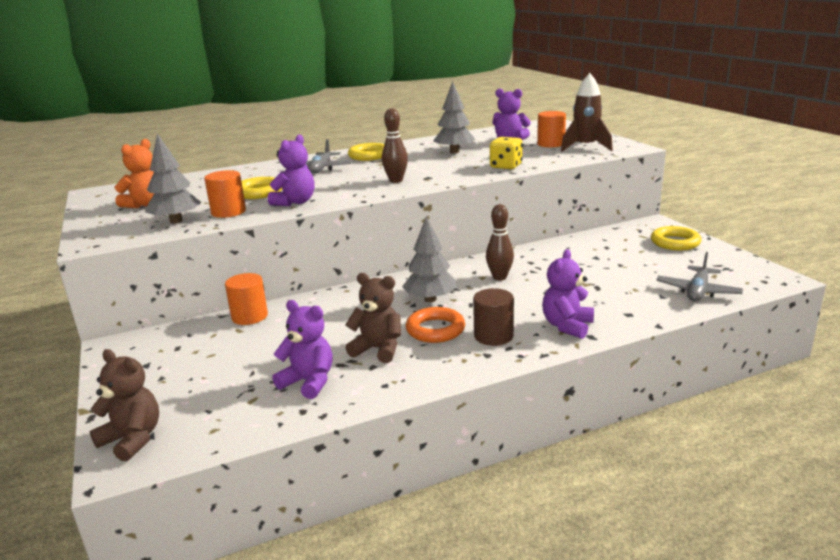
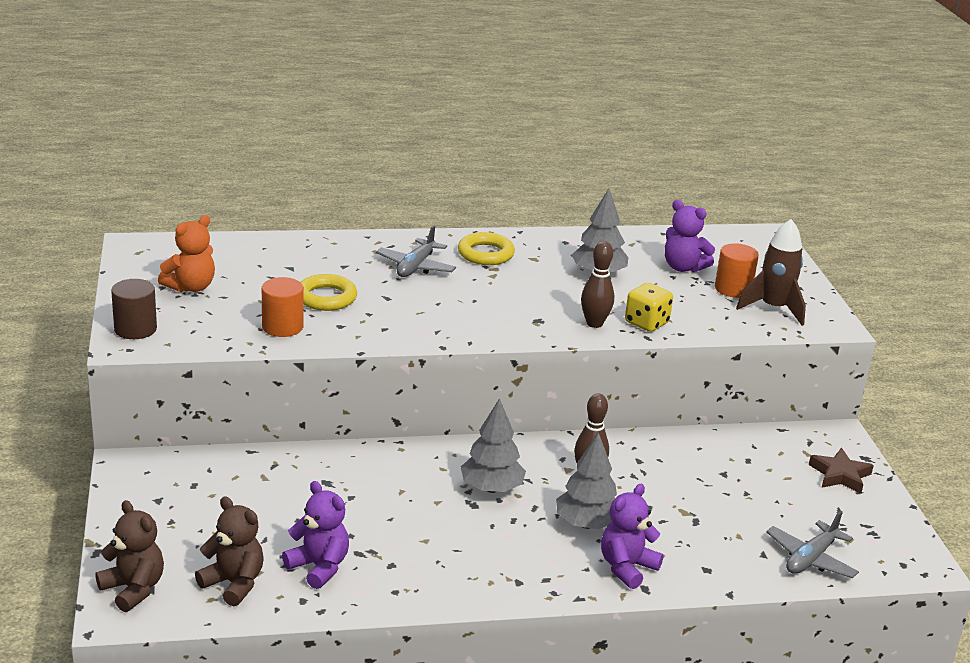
camera: 10 degrees right, 5 degrees up
grey tree [145,133,202,224] -> grey tree moved to [556,433,617,529]
orange cylinder [225,273,268,325] -> none
purple teddy bear [268,135,314,206] -> none
brown teddy bear [345,273,401,363] -> brown teddy bear moved to [195,497,264,606]
brown bowling pin [382,108,408,183] -> brown bowling pin moved to [581,241,614,328]
orange ring [406,307,465,343] -> none
brown cylinder [473,288,514,346] -> brown cylinder moved to [111,279,157,339]
yellow ring [651,226,701,251] -> brown star [809,448,874,494]

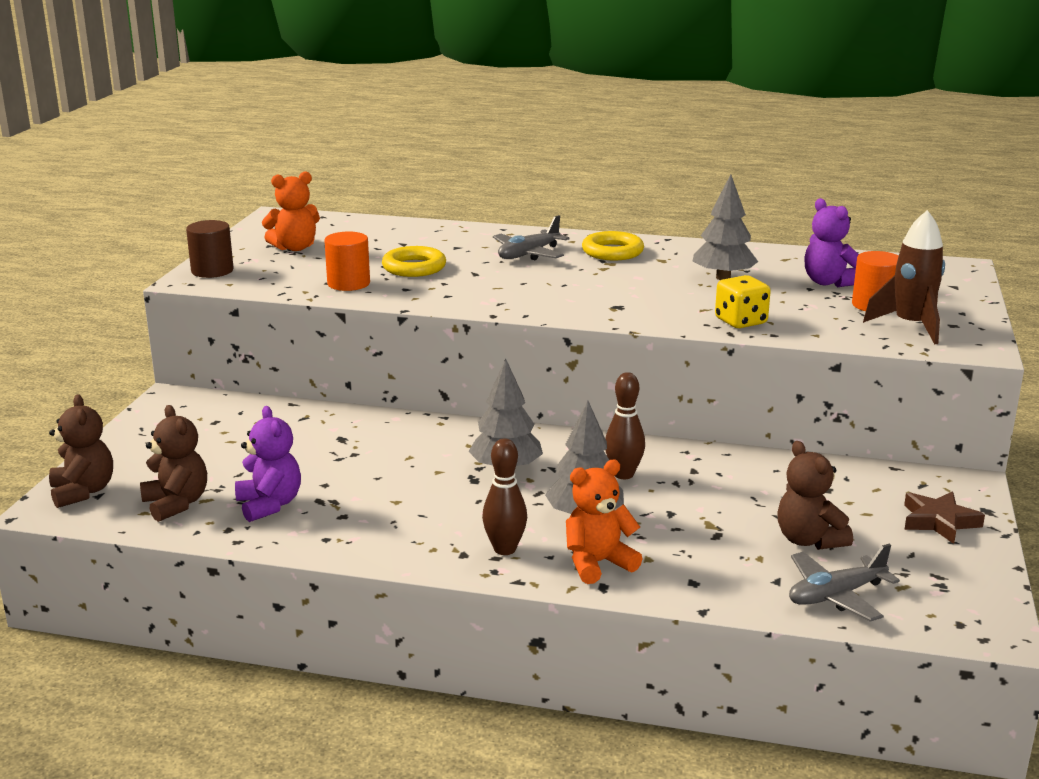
camera: 25 degrees right, 5 degrees down
brown bowling pin [581,241,614,328] -> brown bowling pin moved to [482,438,527,555]
purple teddy bear [601,484,664,589] -> orange teddy bear [566,459,643,584]
none -> brown teddy bear [777,441,853,550]

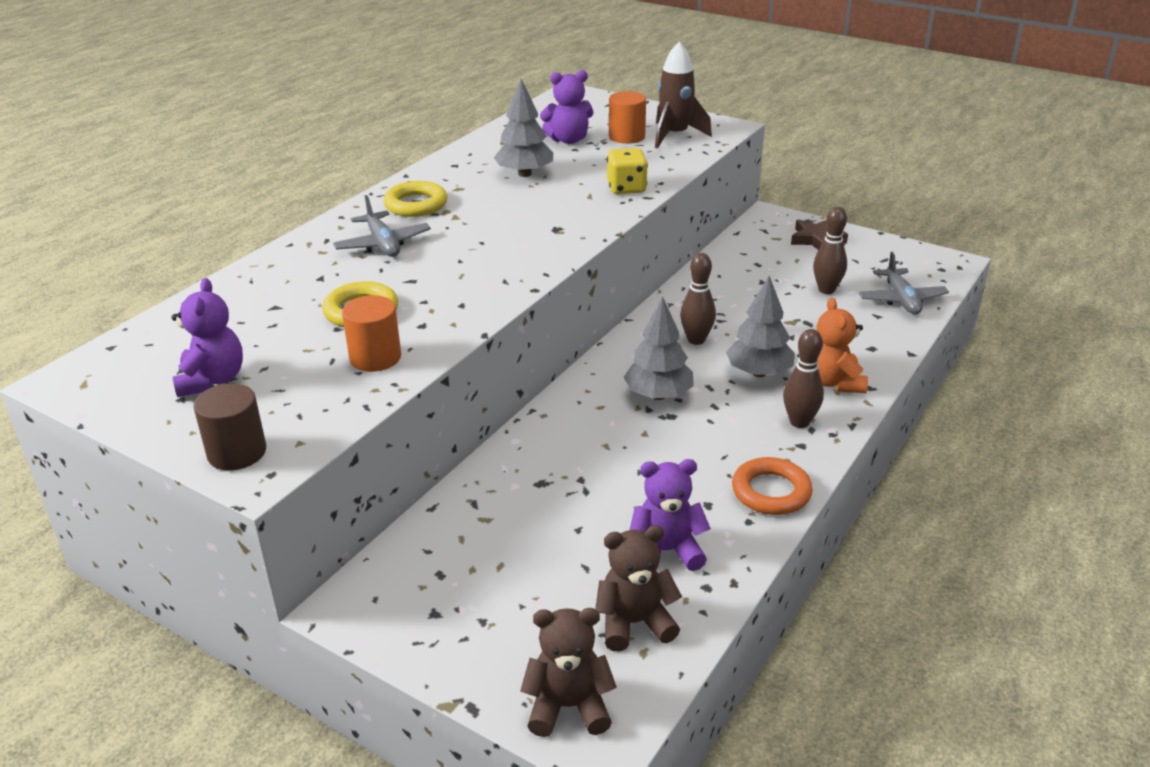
camera: 70 degrees left, 10 degrees up
orange teddy bear [262,171,320,251] -> purple teddy bear [172,278,243,397]
brown teddy bear [777,441,853,550] -> brown bowling pin [813,207,847,294]
none -> orange ring [732,457,813,515]

